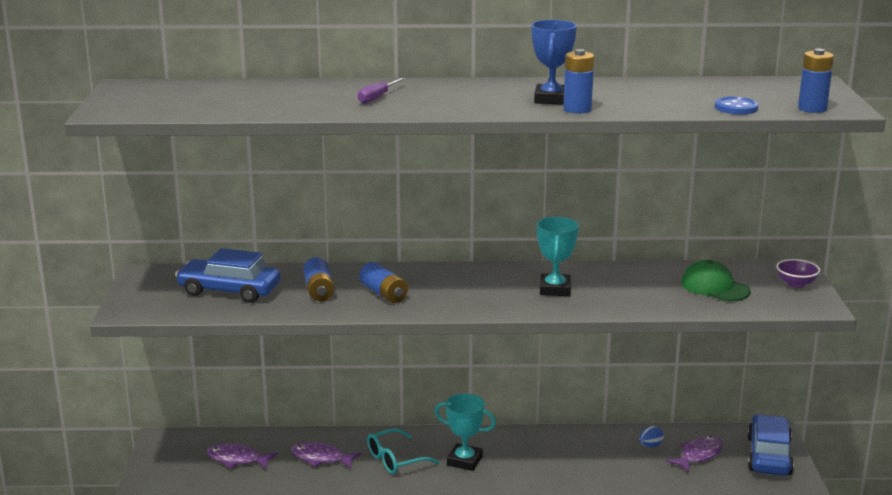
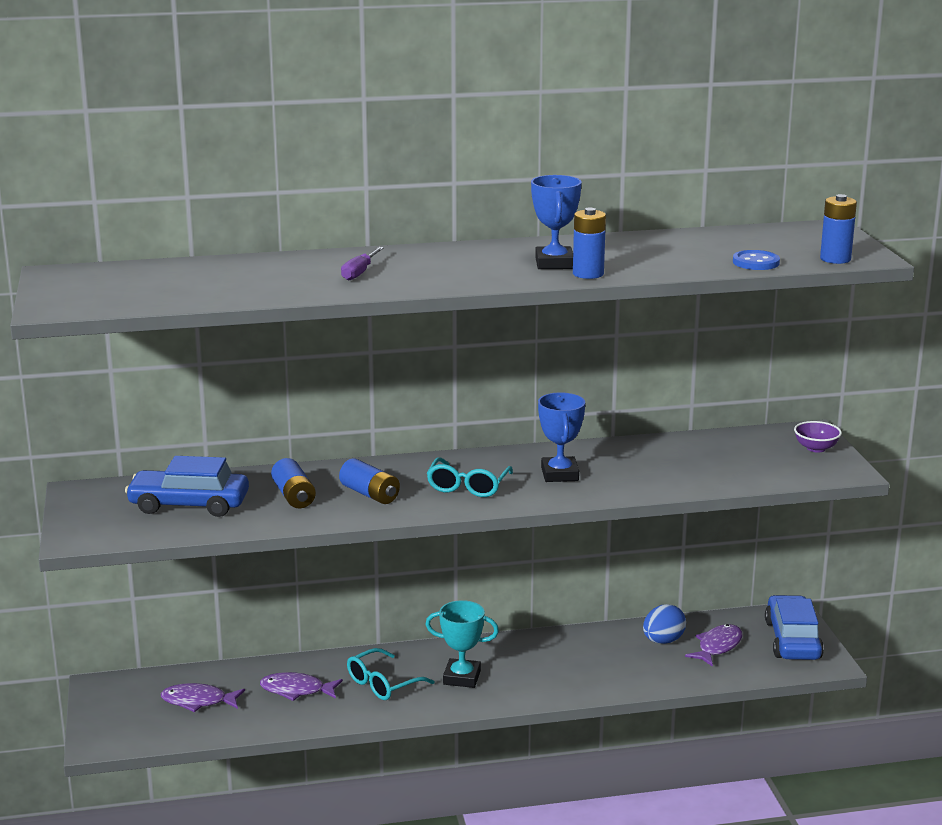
camera: 10 degrees left, 0 degrees up
turquoise trophy [537,217,579,296] -> blue trophy [538,392,585,482]
blue egg [639,426,664,447] -> blue egg [643,604,686,644], size x1.62
green cap [681,260,751,301] -> none
none -> turquoise glasses [427,457,513,497]

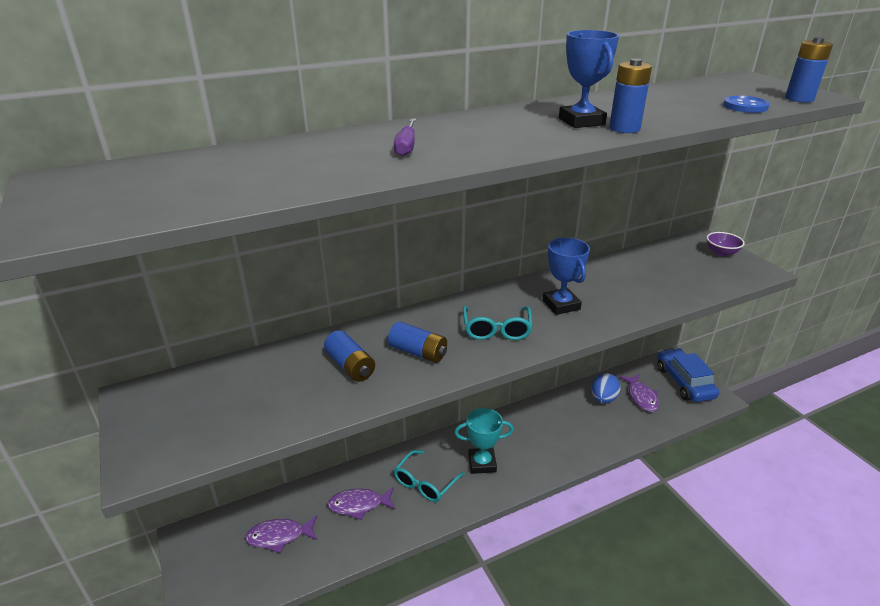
camera: 15 degrees left, 10 degrees up
blue car [125,456,249,517] -> none
purple fish [685,624,742,667] -> purple fish turned 150 degrees clockwise [620,374,659,412]

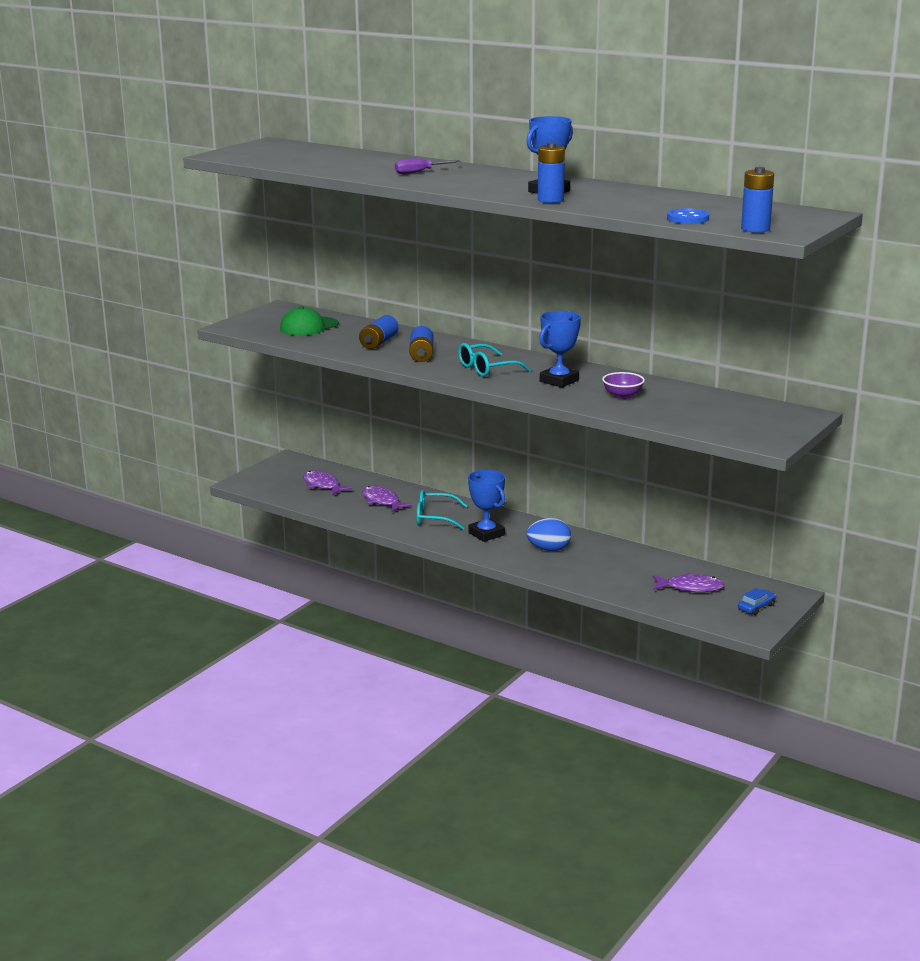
camera: 60 degrees right, 10 degrees down
turquoise trophy [454,408,514,474] -> blue trophy [468,470,505,542]
blue egg [592,373,621,404] -> blue egg moved to [527,518,571,551]
purple fish [620,374,659,412] -> purple fish turned 135 degrees counterclockwise [653,573,725,592]
blue car [657,348,719,402] -> blue car [738,588,776,615], size x0.45
purple bowl [707,232,745,257] -> purple bowl moved to [602,372,645,399]
none -> green cap [280,306,339,336]

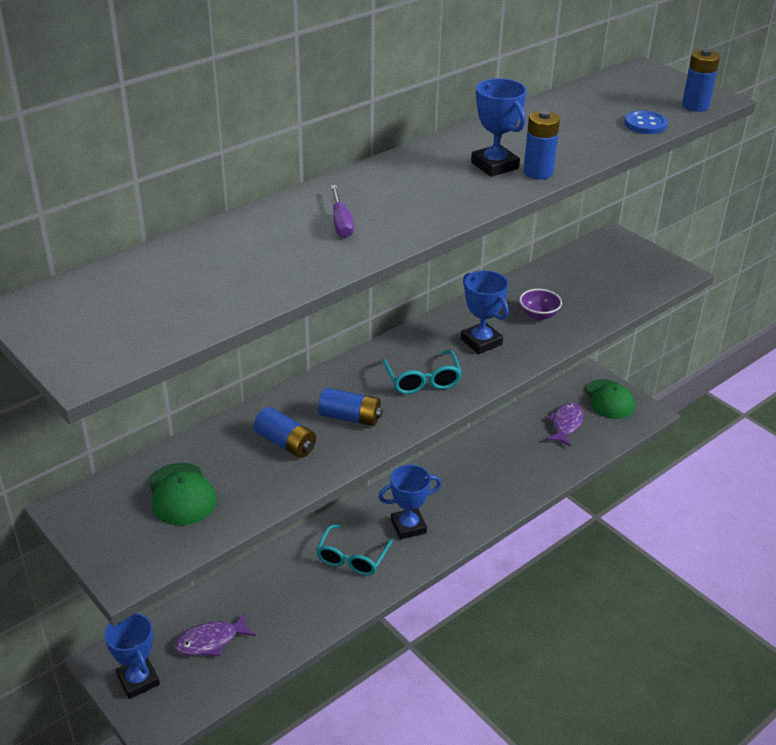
camera: 75 degrees left, 15 degrees up
purple fish [362,486,412,512] -> none
blue egg [527,518,571,551] -> none
blue car [738,588,776,615] -> green cap [585,379,635,419]
none -> blue trophy [104,613,160,699]

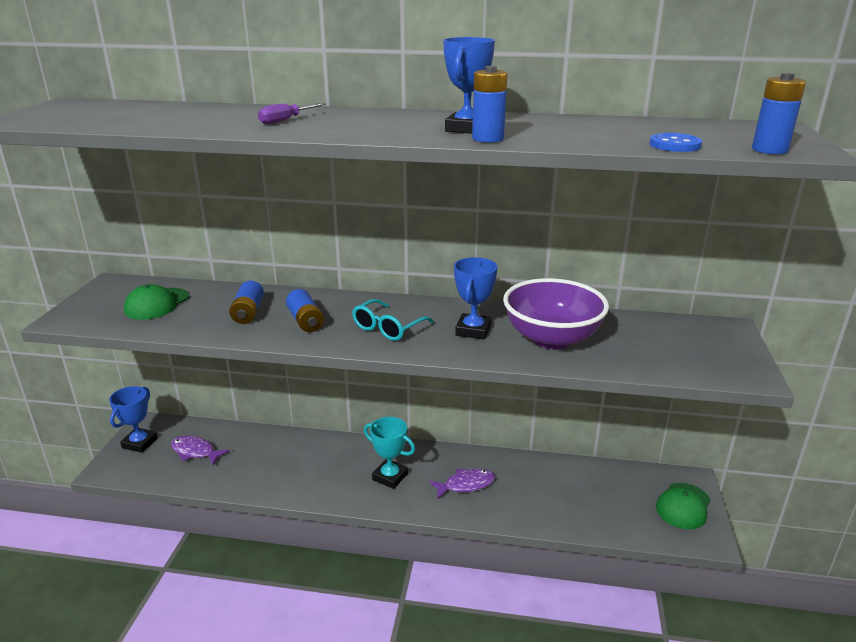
camera: 50 degrees right, 10 degrees down
turquoise glasses [316,524,393,575] -> none
blue trophy [378,465,441,539] -> turquoise trophy [364,417,415,489]
purple bowl [519,289,562,320] -> purple bowl [503,278,609,349], size x2.30
purple fish [546,403,583,447] -> purple fish moved to [429,469,495,499]

